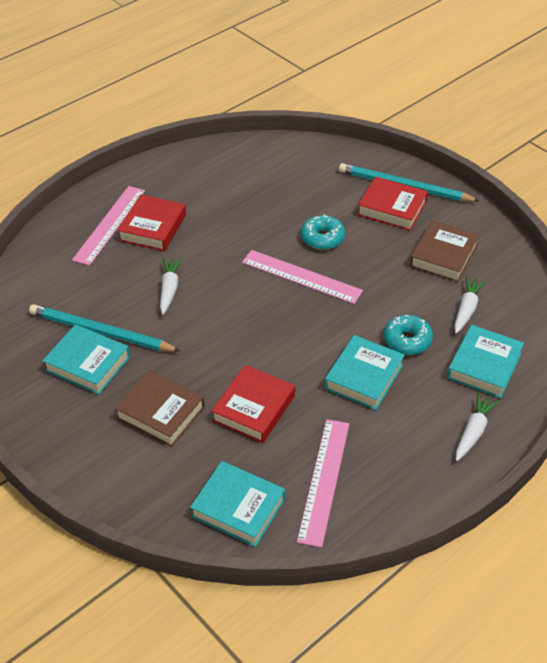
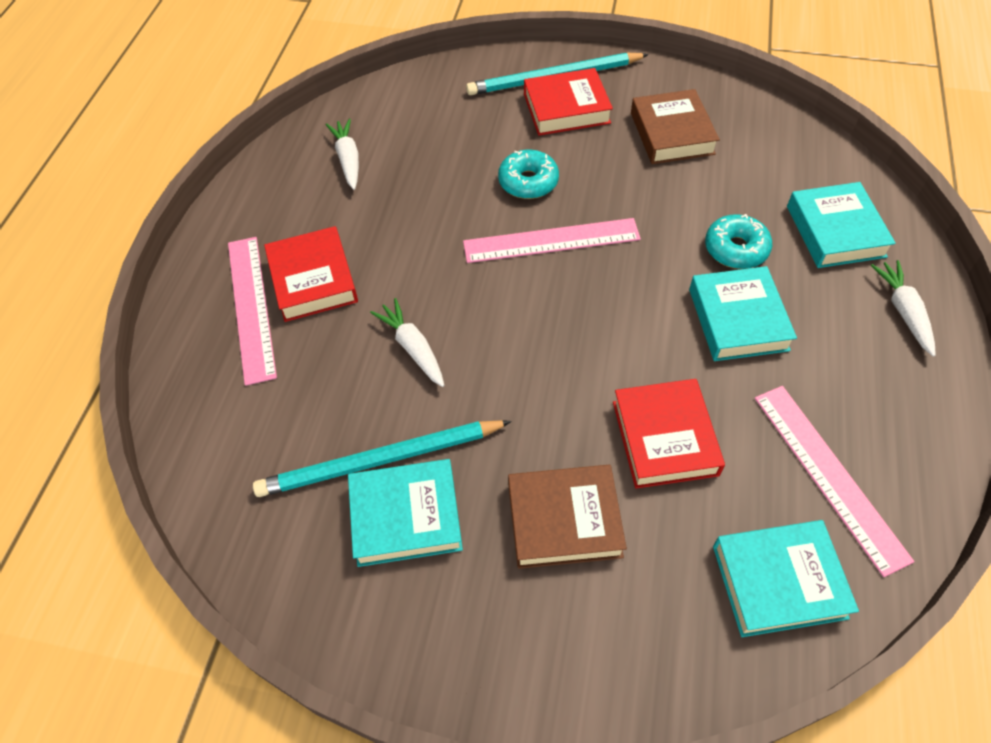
camera: 35 degrees left, 10 degrees up
white carrot [454,276,486,334] -> white carrot moved to [326,119,359,190]

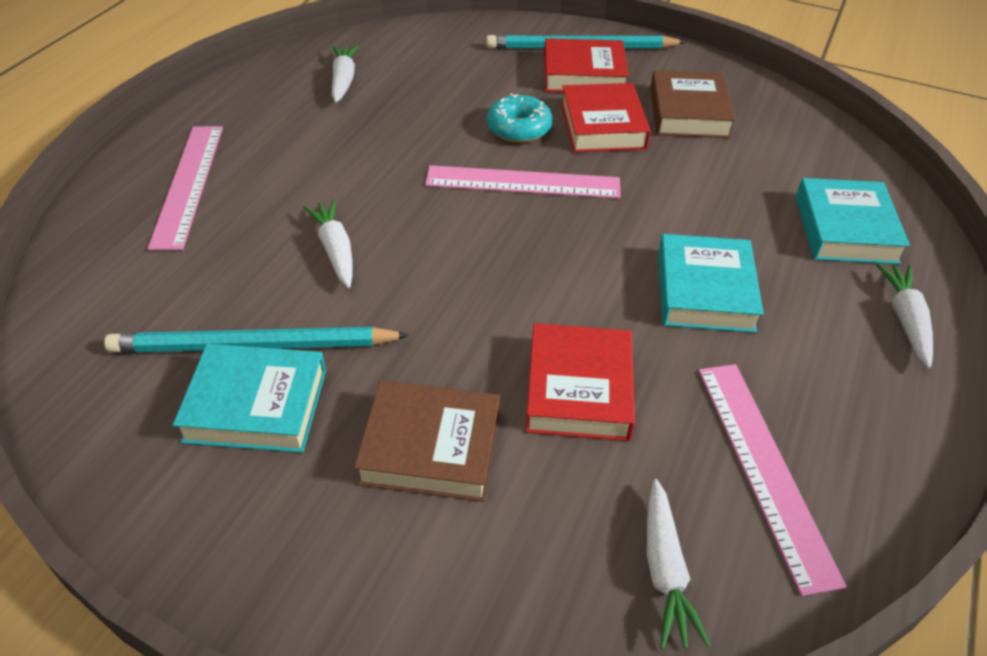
camera: 10 degrees right, 10 degrees down
red book [264,226,358,322] -> red book moved to [561,83,651,152]
turquoise donut [705,214,772,269] -> none
turquoise book [713,520,859,637] -> white carrot [647,479,711,649]

